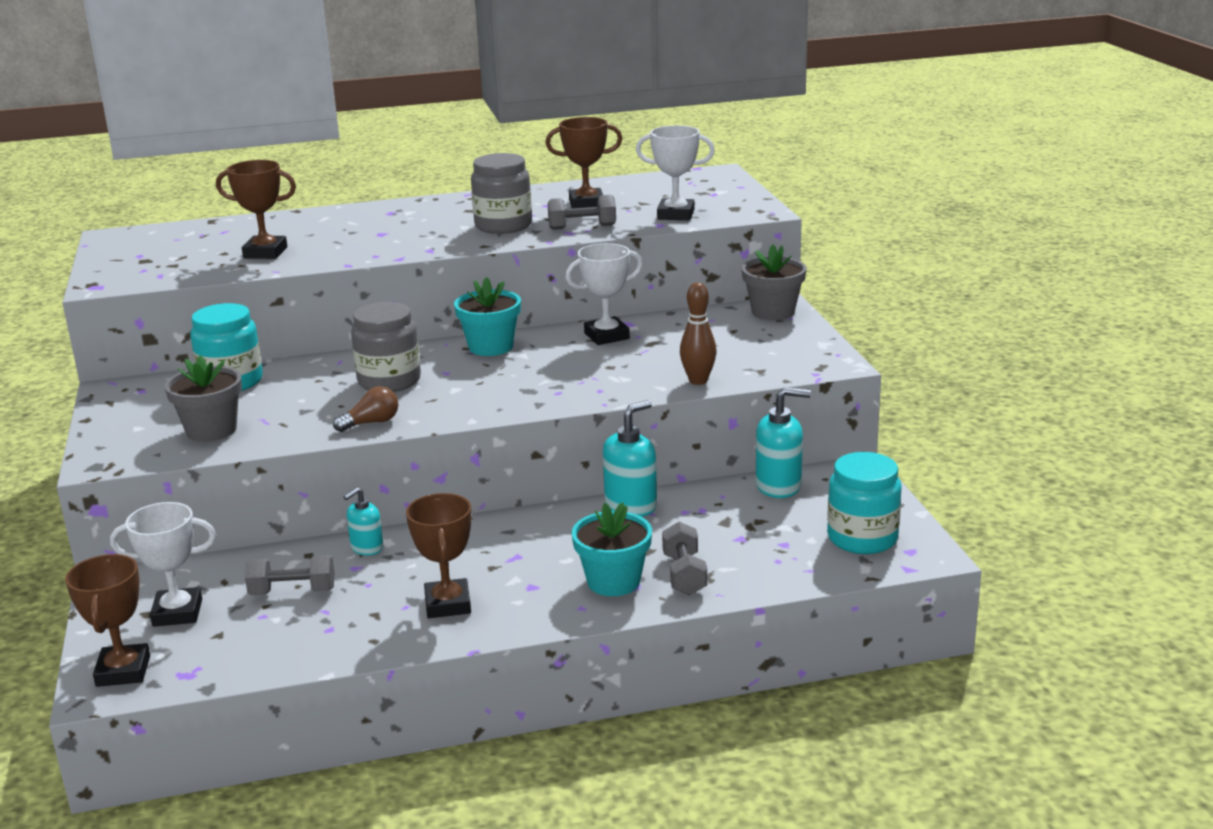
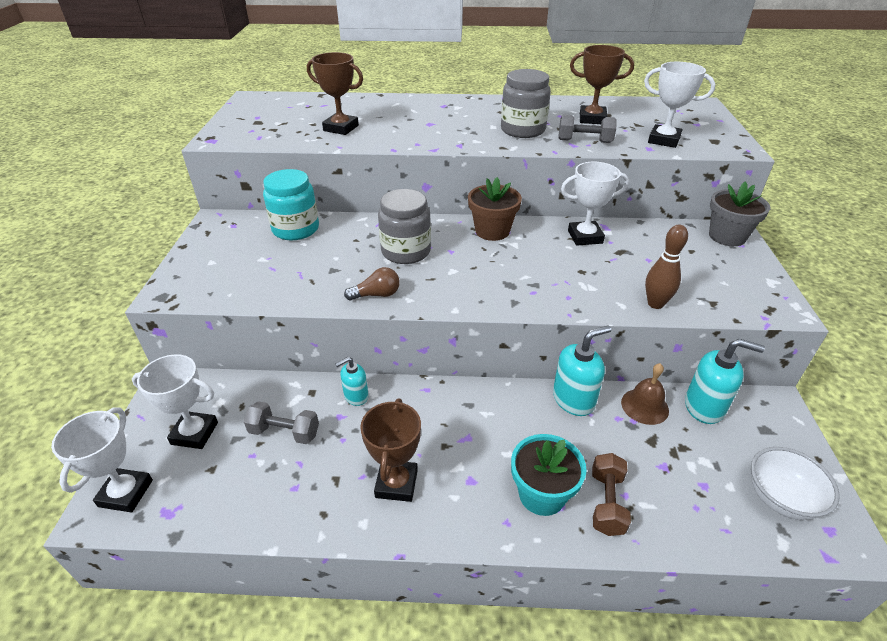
camera: 15 degrees right, 15 degrees up
brown trophy [65,554,150,687] -> white trophy [51,407,153,512]
grey flower pot [165,355,242,442] -> none
turquoise flower pot [454,277,521,356] -> brown flower pot [468,177,522,241]
grey dumbbell [662,522,707,595] -> brown dumbbell [592,453,631,536]
turquoise jar [827,452,902,554] -> white bowl [751,447,840,520]
none -> brown bell [621,363,669,425]

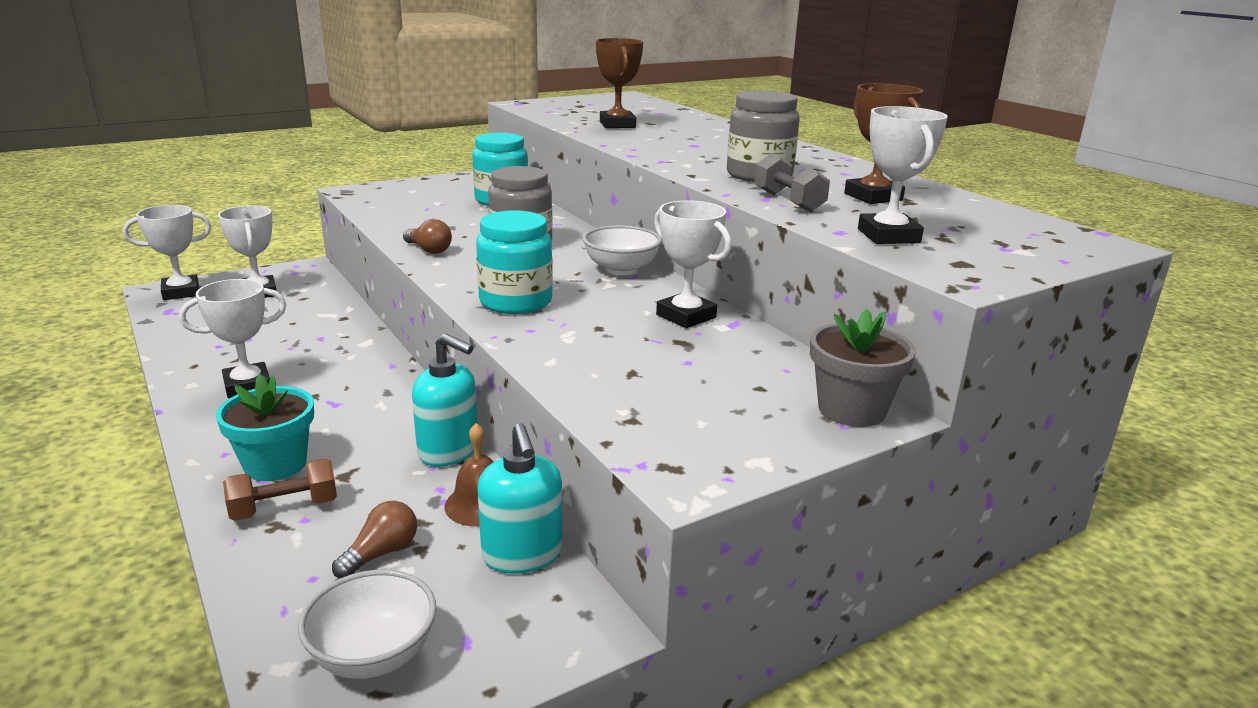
camera: 55 degrees right, 15 degrees down
grey dumbbell [244,401,319,444] -> none
turquoise soap dispenser [335,357,368,406] -> none
brown trophy [360,398,421,502] -> white trophy [179,279,286,398]
brown flower pot [468,177,522,241] -> white bowl [583,225,662,275]
brown bowling pin [645,225,688,309] -> none
none -> brown light bulb [332,501,417,578]
none -> turquoise jar [476,210,553,314]

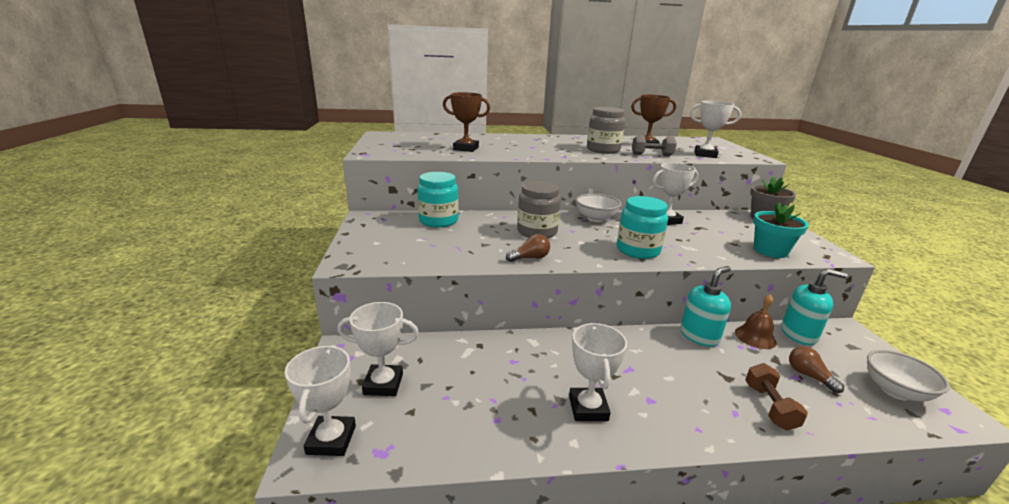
camera: 65 degrees left, 0 degrees up
turquoise flower pot [216,374,314,481] -> turquoise flower pot moved to [753,202,809,258]

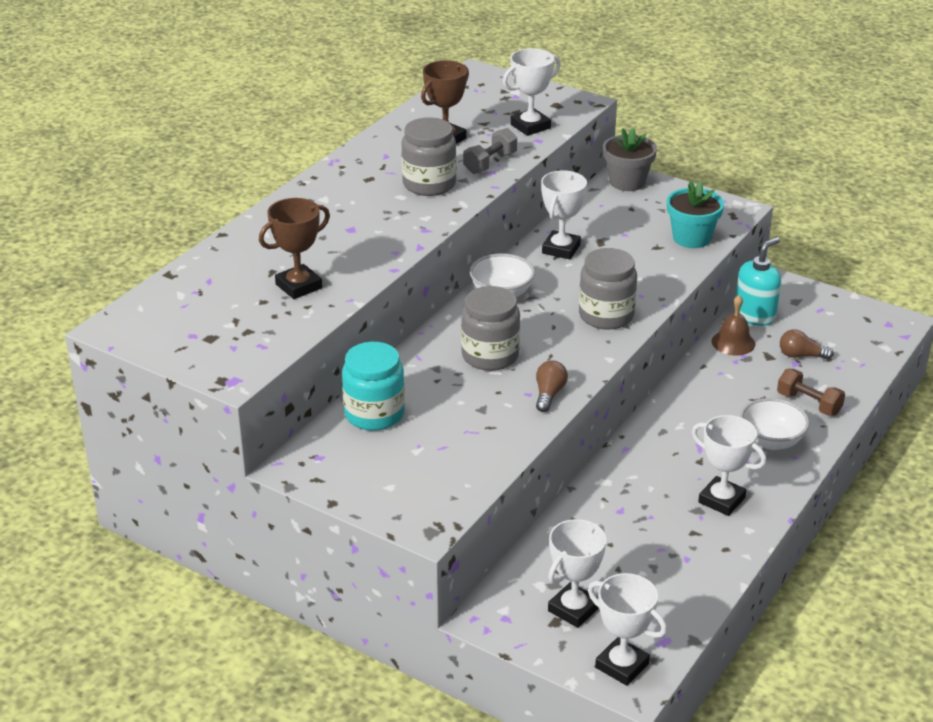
camera: 50 degrees left, 10 degrees up
turquoise jar [617,196,668,259] -> grey jar [579,248,637,330]
turquoise soap dispenser [680,266,731,347] -> none
white bowl [867,350,950,402] -> white bowl moved to [740,398,809,450]

